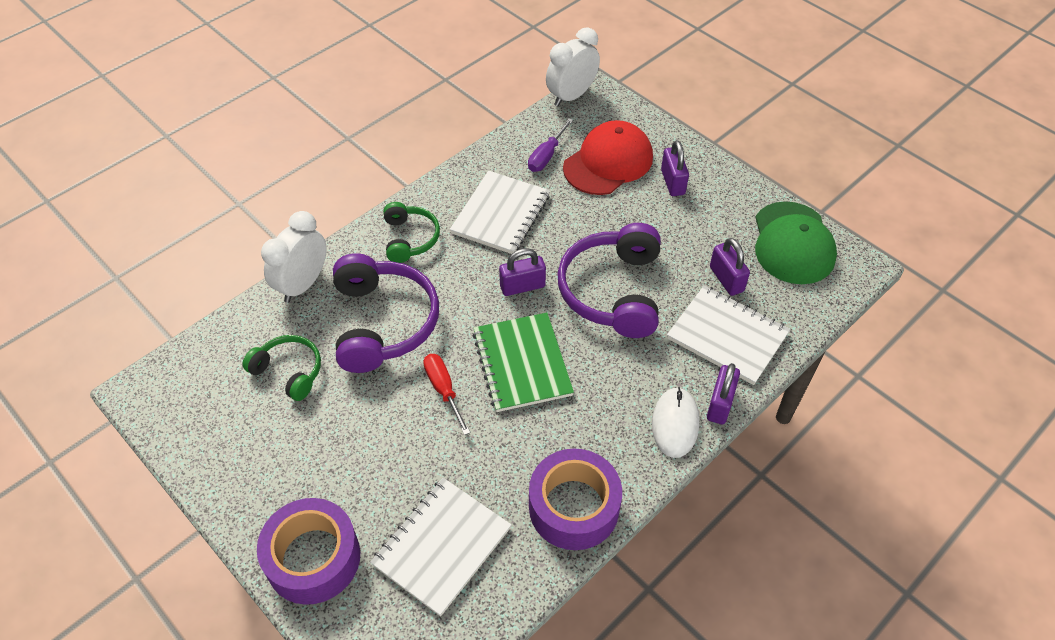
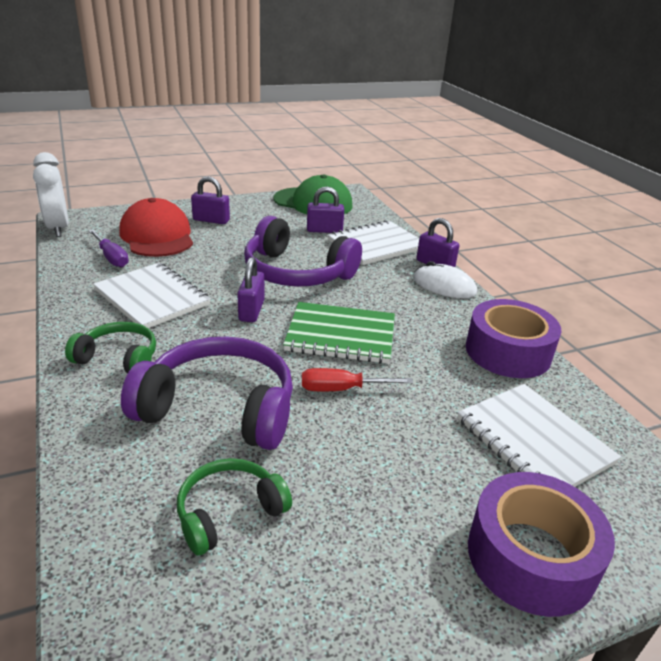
camera: 70 degrees left, 20 degrees down
white clock [261,211,326,303] -> none

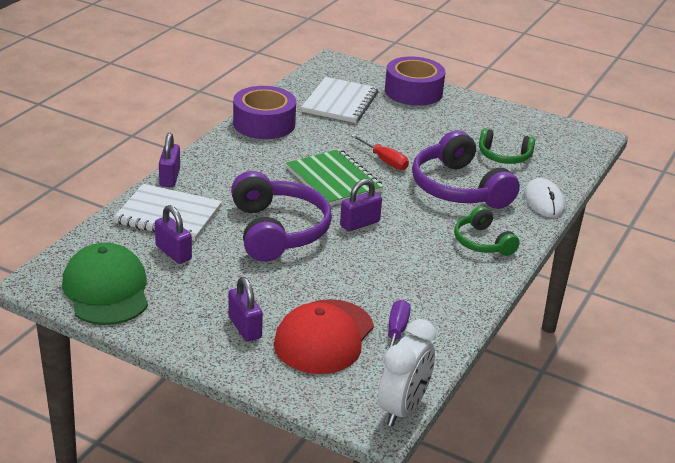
camera: 130 degrees left, 0 degrees up
white notebook [93,263,211,328] -> none
white mouse [413,261,477,298] -> white mouse moved to [524,178,565,218]

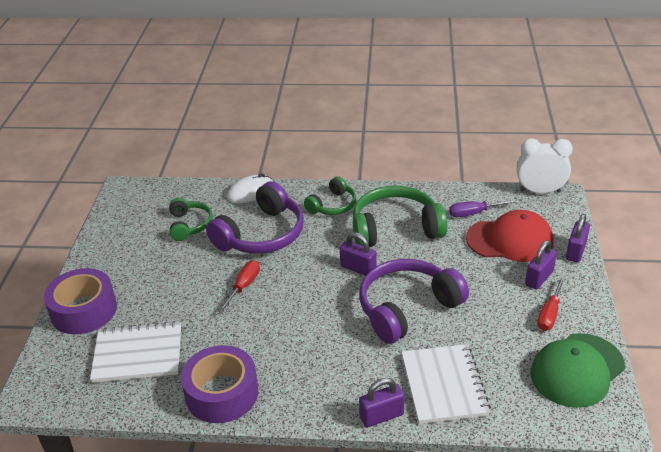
camera: 110 degrees left, 5 degrees up
purple padlock [155,205,192,264] -> purple padlock moved to [566,214,590,263]
green notebook [286,149,384,206] -> none
none -> green headphones [353,186,447,247]
none -> red screwdriver [537,276,565,331]

